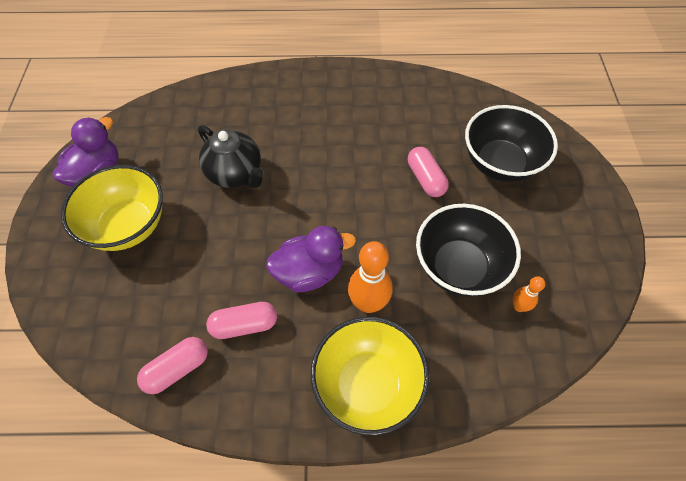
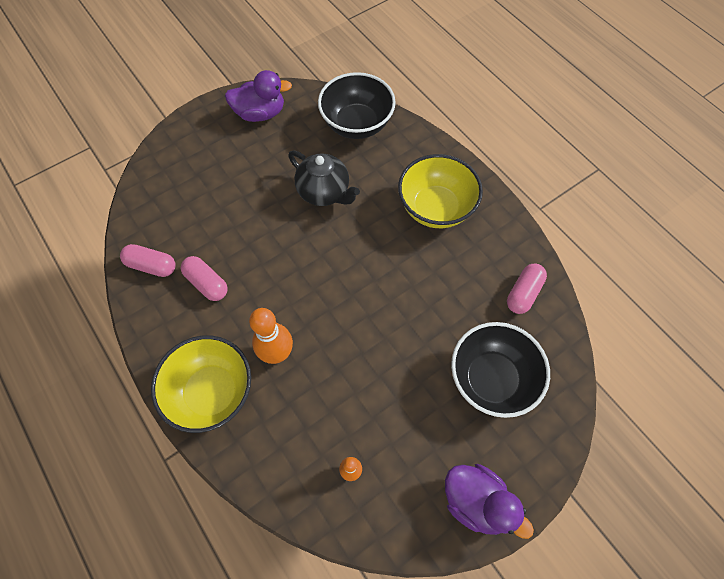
camera: 55 degrees right, 5 degrees up
yellow bowl [61,165,163,251] -> yellow bowl moved to [398,154,483,228]
black teapot [198,125,264,188] -> black teapot turned 60 degrees counterclockwise [288,151,360,206]
purple duck [266,226,356,292] -> purple duck moved to [445,464,534,539]
pink capsule [408,147,449,197] -> pink capsule moved to [507,264,547,314]
black bowl [416,204,521,297] -> black bowl moved to [318,72,396,139]

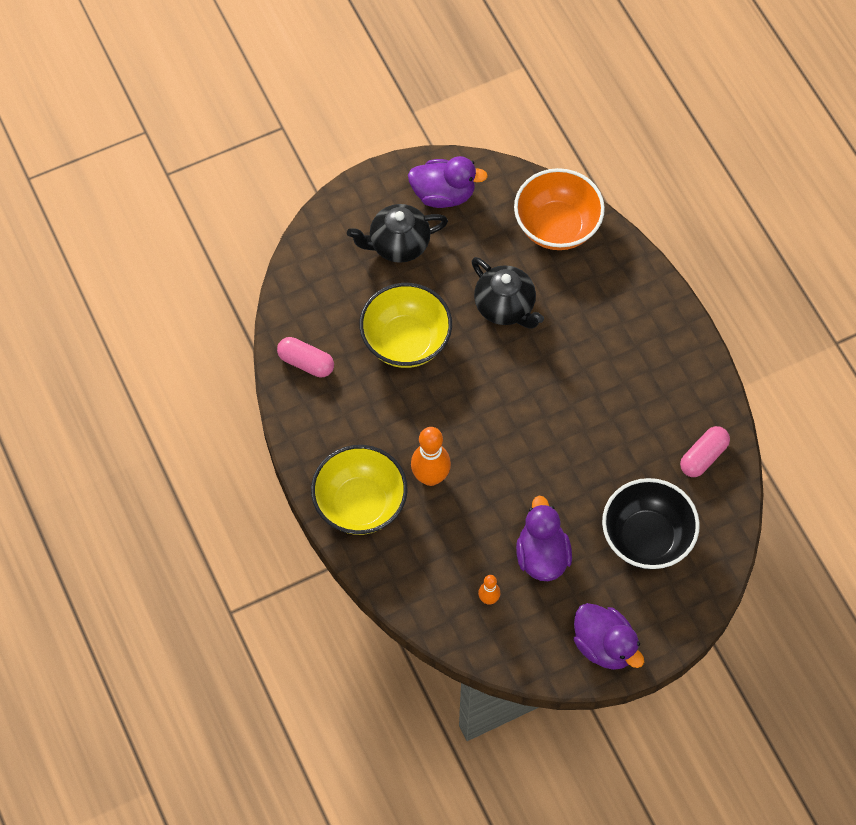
camera: 10 degrees right, 0 degrees up
pink capsule [181,256,228,301] -> none
black bowl [318,72,396,139] -> orange bowl [514,168,605,250]
yellow bowl [398,154,483,228] -> yellow bowl moved to [359,283,452,368]
none -> black teapot [347,204,448,263]
none -> purple duck [516,496,572,581]

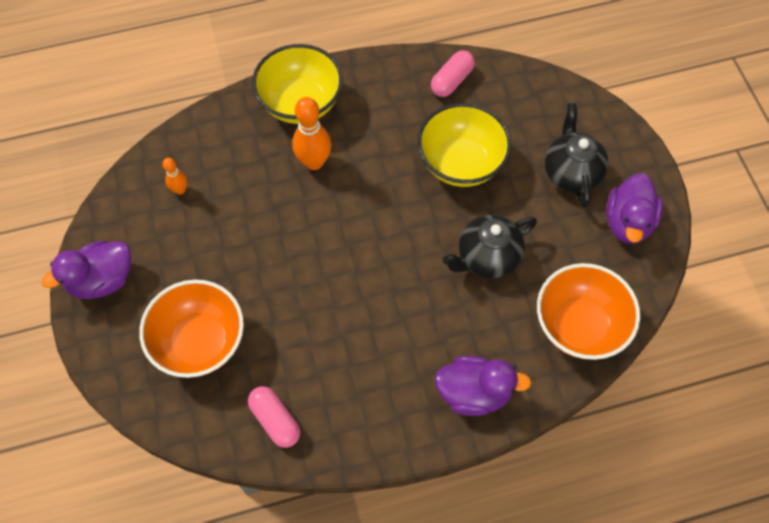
camera: 100 degrees right, 0 degrees up
purple duck [516,496,572,581] -> purple duck moved to [435,356,531,416]
black bowl [602,478,700,569] -> orange bowl [139,280,244,378]

